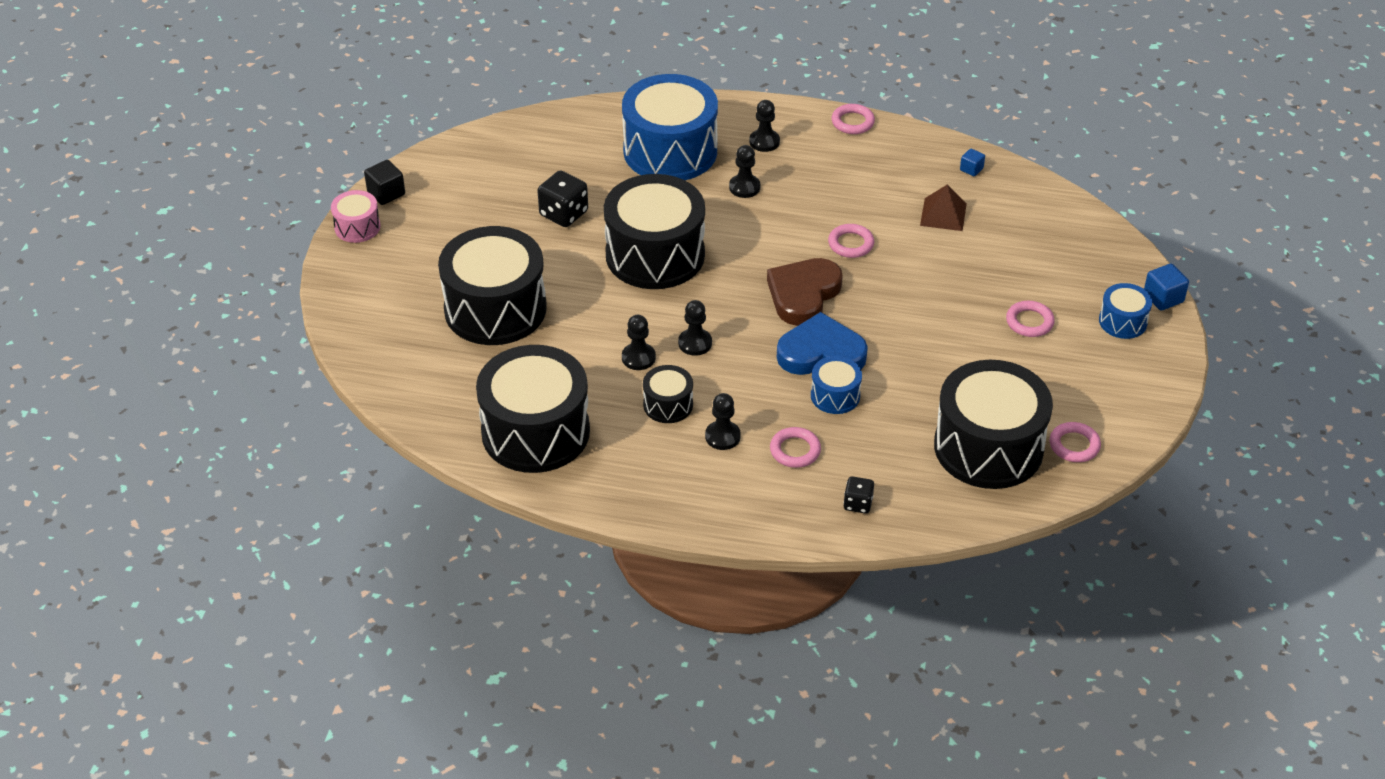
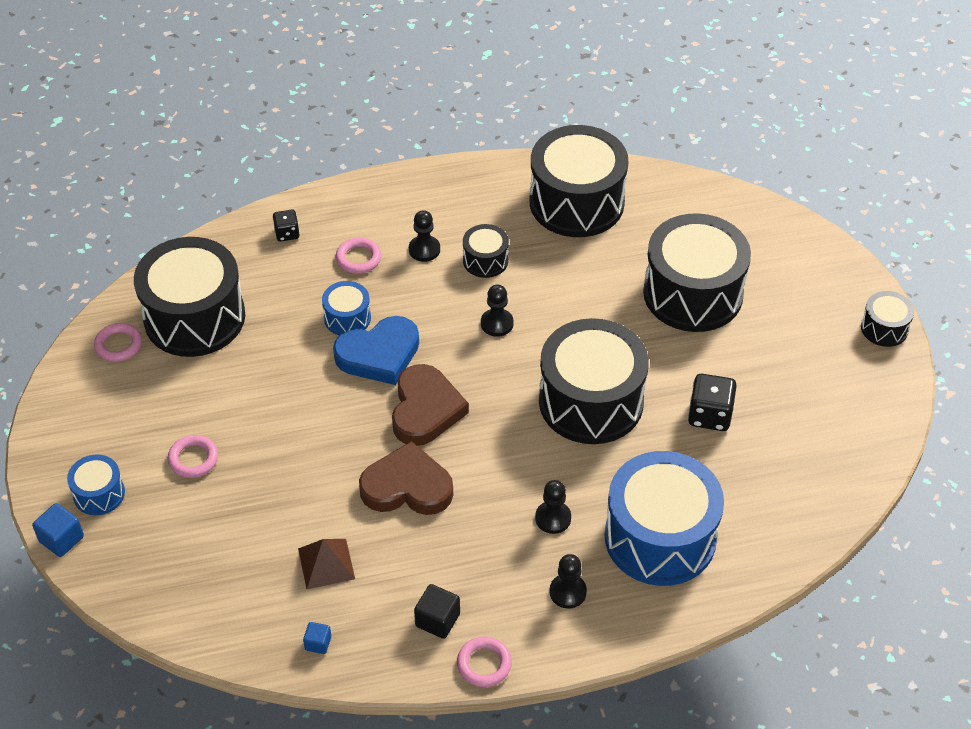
camera: 155 degrees right, 5 degrees up
pink drum [331,190,380,243] -> black drum [861,291,914,347]
black cube [364,160,405,205] -> black cube moved to [414,584,460,639]
black pawn [622,315,656,370] -> none
pink ring [828,224,874,258] -> brown heart [359,441,453,515]

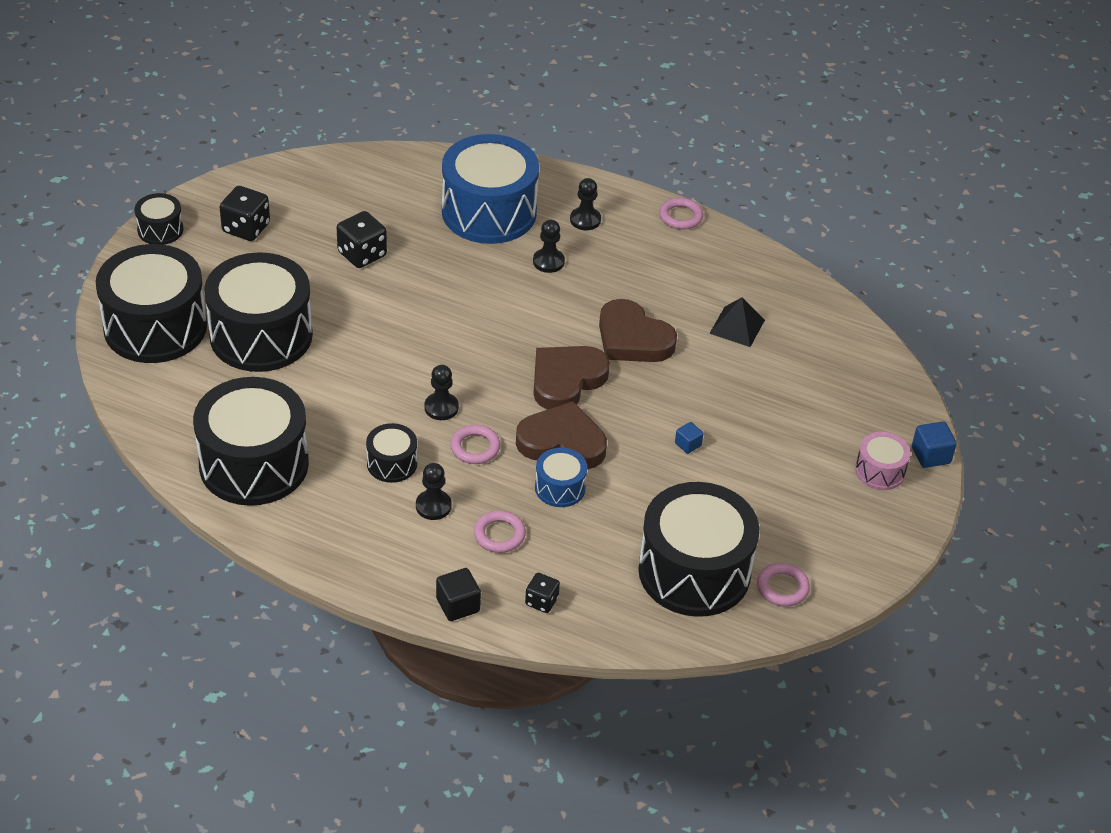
camera: 145 degrees left, 5 degrees down
blue drum [67,454,125,515] -> pink drum [855,432,911,490]
pink ring [168,435,218,478] -> pink ring moved to [450,425,500,464]
brown pyramid [298,539,355,589] -> black pyramid [709,297,765,347]
blue cube [303,622,331,654] -> blue cube moved to [675,422,703,454]
blue heart [333,316,419,385] -> brown heart [516,401,607,469]
black cube [414,584,460,639] -> black cube moved to [436,568,481,621]
black drum [539,318,649,444] -> black drum moved to [96,244,207,363]
none -> black dice [220,186,270,241]

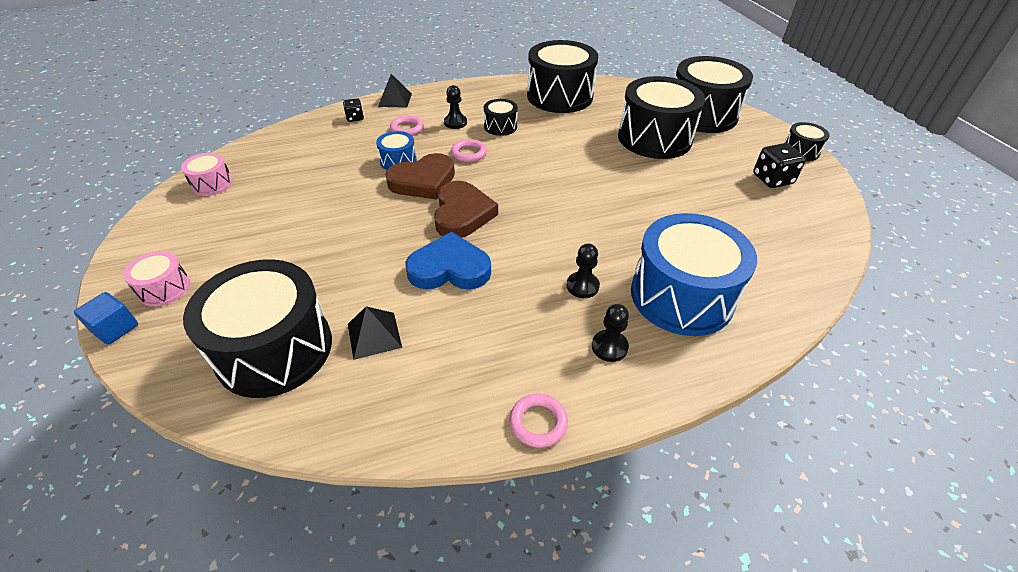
camera: 140 degrees right, 0 degrees up
black dice [337,211,387,268] -> none
black pawn [424,365,459,420] -> none
black cube [436,568,481,621] -> black pyramid [378,74,412,108]
brown heart [599,299,677,362] -> blue heart [405,232,491,290]
black drum [638,482,759,617] -> black drum moved to [183,259,332,398]
blue cube [675,422,703,454] -> none
pink ring [757,563,810,607] -> pink drum [181,153,233,196]

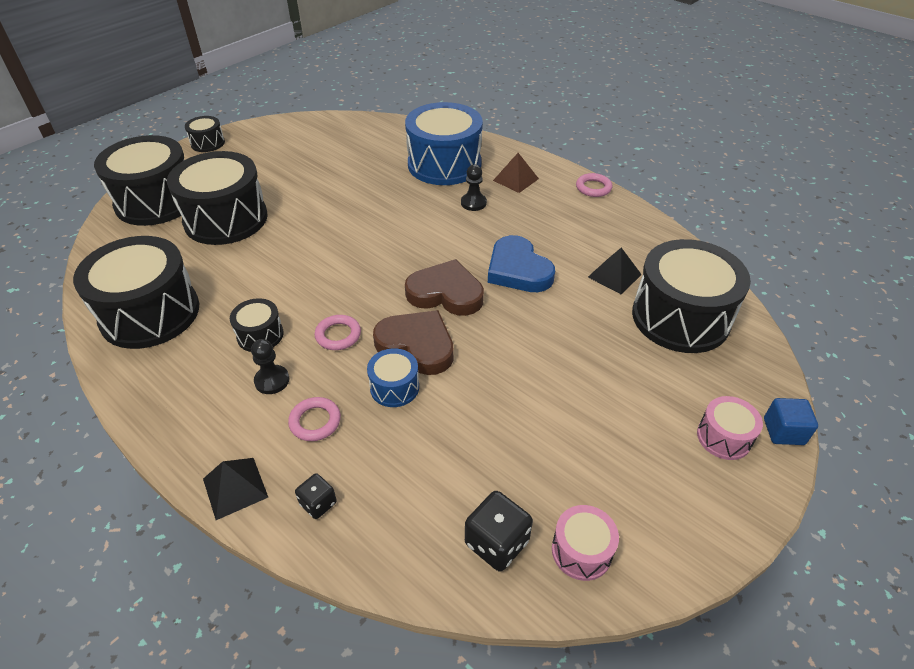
camera: 120 degrees left, 0 degrees up
brown heart [434,181,498,238] -> brown heart turned 45 degrees clockwise [405,259,484,316]
black pawn [592,304,629,362] -> brown pyramid [493,153,539,193]
black dice [753,143,806,188] -> black dice moved to [465,491,533,571]

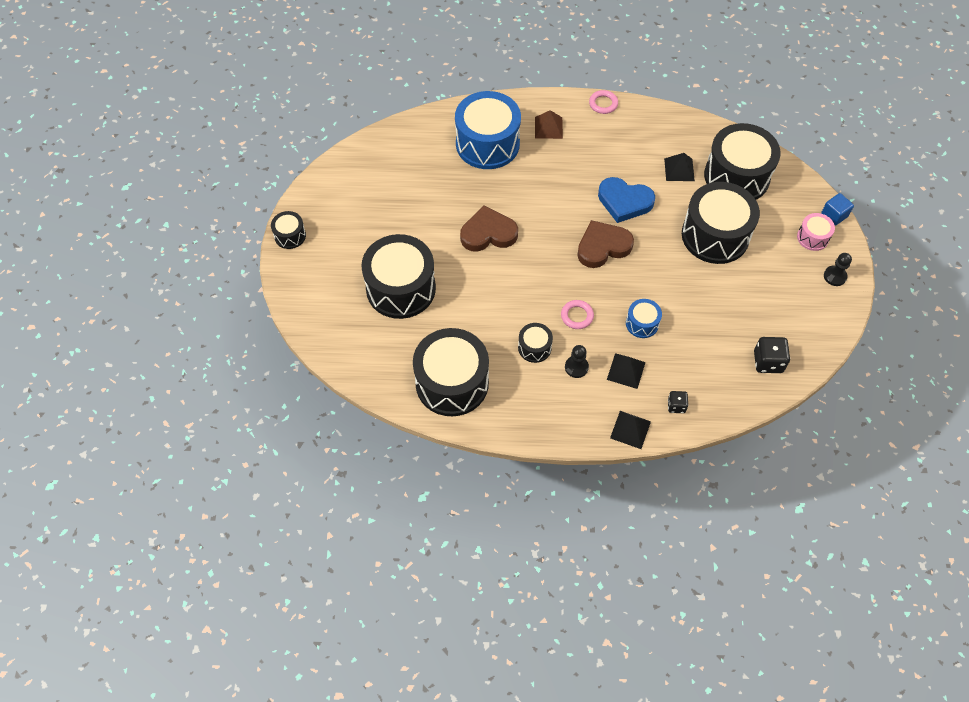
camera: 40 degrees left, 15 degrees up
black drum [94,135,184,226] -> black drum moved to [682,182,760,264]
pink ring [288,397,341,441] -> black pyramid [607,353,646,389]
brown heart [373,310,454,375] -> brown heart moved to [460,205,518,252]
black pawn [461,165,487,211] -> black pawn moved to [824,253,852,286]
pink drum [552,505,619,581] -> none

